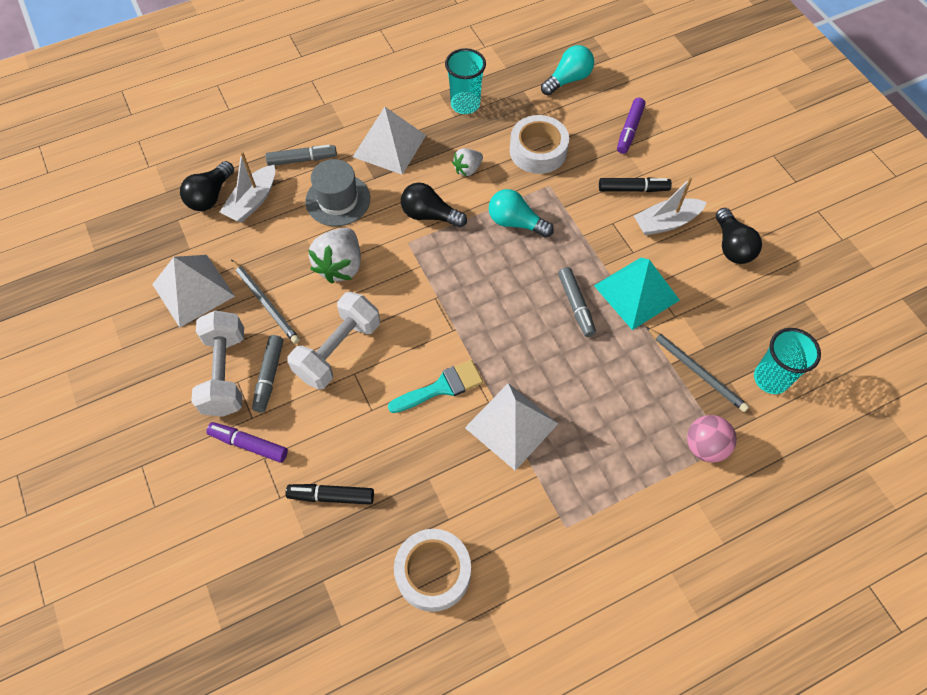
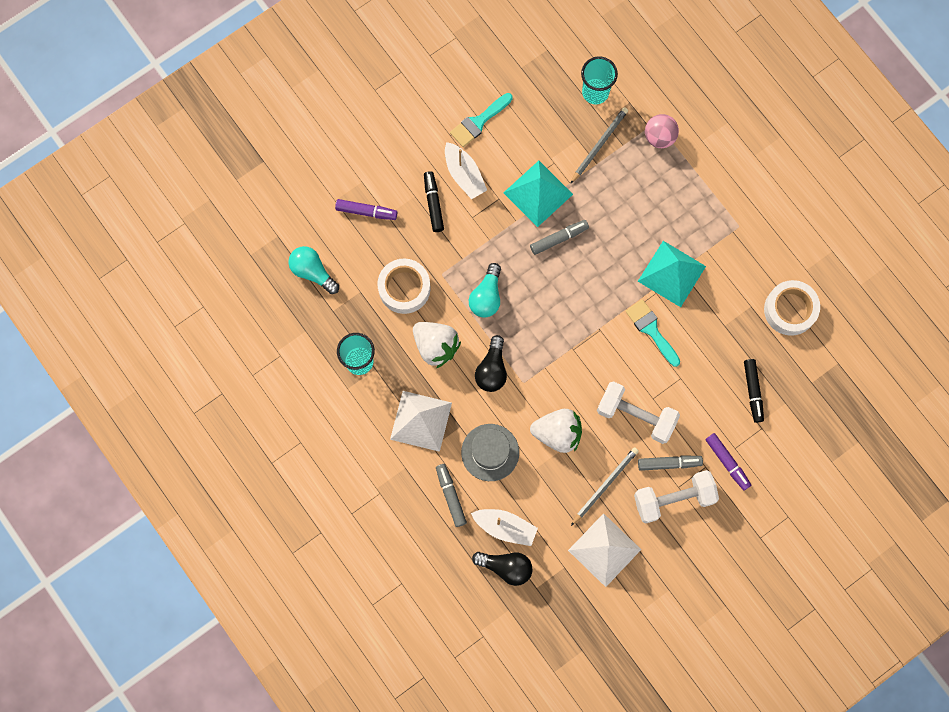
camera: 100 degrees left, 15 degrees up
purple marker [206,422,288,463] -> purple marker turned 45 degrees counterclockwise [705,433,751,491]
white strawberry [452,148,483,176] -> white strawberry [413,322,461,368], size x1.76
white pyramid [465,383,558,471] -> turquoise pyramid [638,241,706,307]
black light bulb [716,208,762,264] -> turquoise brush [450,93,513,147]

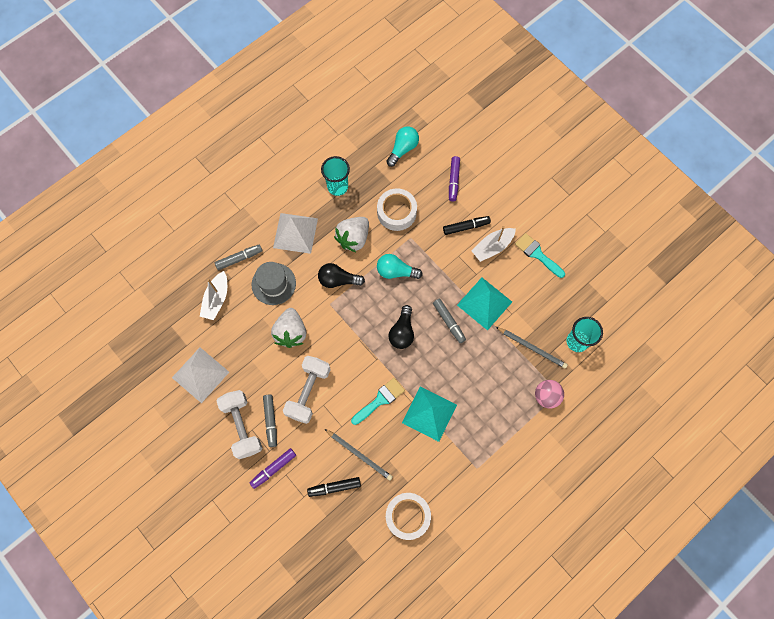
camera: 85 degrees right, 5 degrees down
black light bulb [472,552,532,586] -> black light bulb moved to [388,305,414,349]
grey pencil [571,447,639,526] -> grey pencil moved to [325,429,393,481]

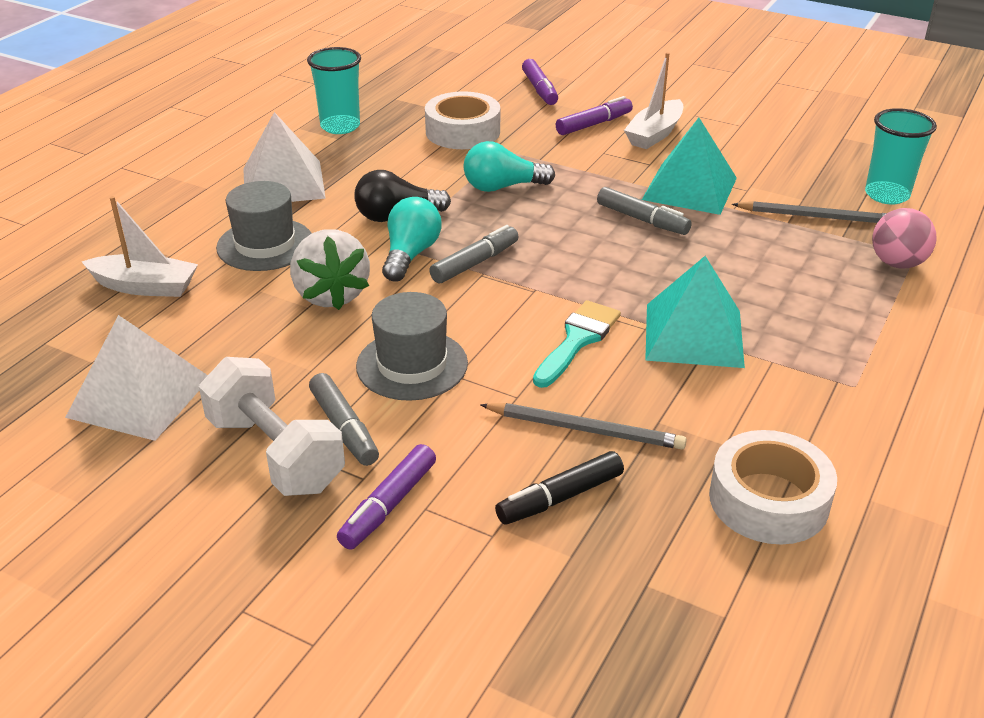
camera: 20 degrees left, 35 degrees down
white boat [200,271,227,320] -> white boat turned 75 degrees counterclockwise [82,196,198,297]
grey marker [215,244,263,270] -> grey marker moved to [429,225,519,284]
white dumbbell [283,356,331,424] -> grey hat [356,292,468,401]
white strawberry [334,217,369,252] -> none
turquoise light bulb [386,126,419,167] -> turquoise light bulb moved to [382,197,442,282]
black light bulb [388,305,414,349] -> none
black marker [443,216,491,235] -> purple marker [556,96,633,135]
turquoise brush [515,233,565,278] -> none

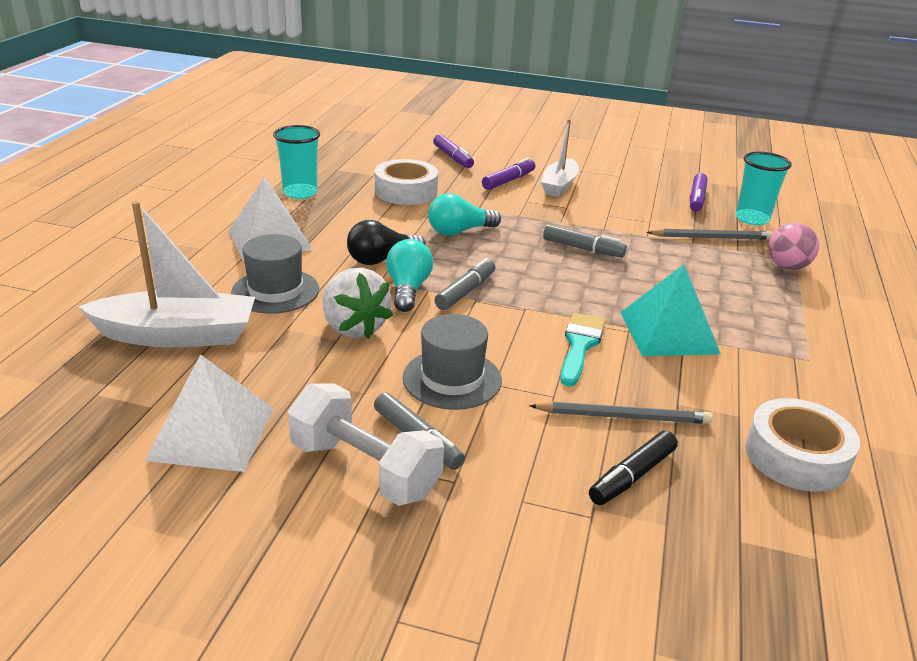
camera: 15 degrees left, 5 degrees down
white boat [82,196,198,297] -> white boat [78,201,255,347], size x1.54
purple marker [337,444,436,550] -> purple marker moved to [690,173,707,212]
turquoise pyramid [642,118,737,215] -> none

